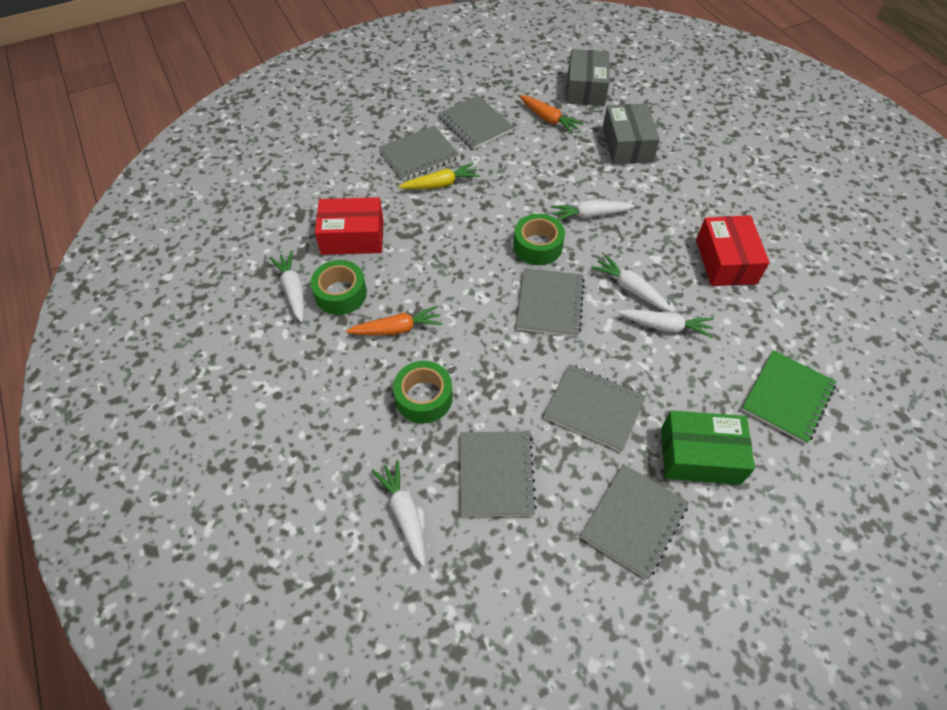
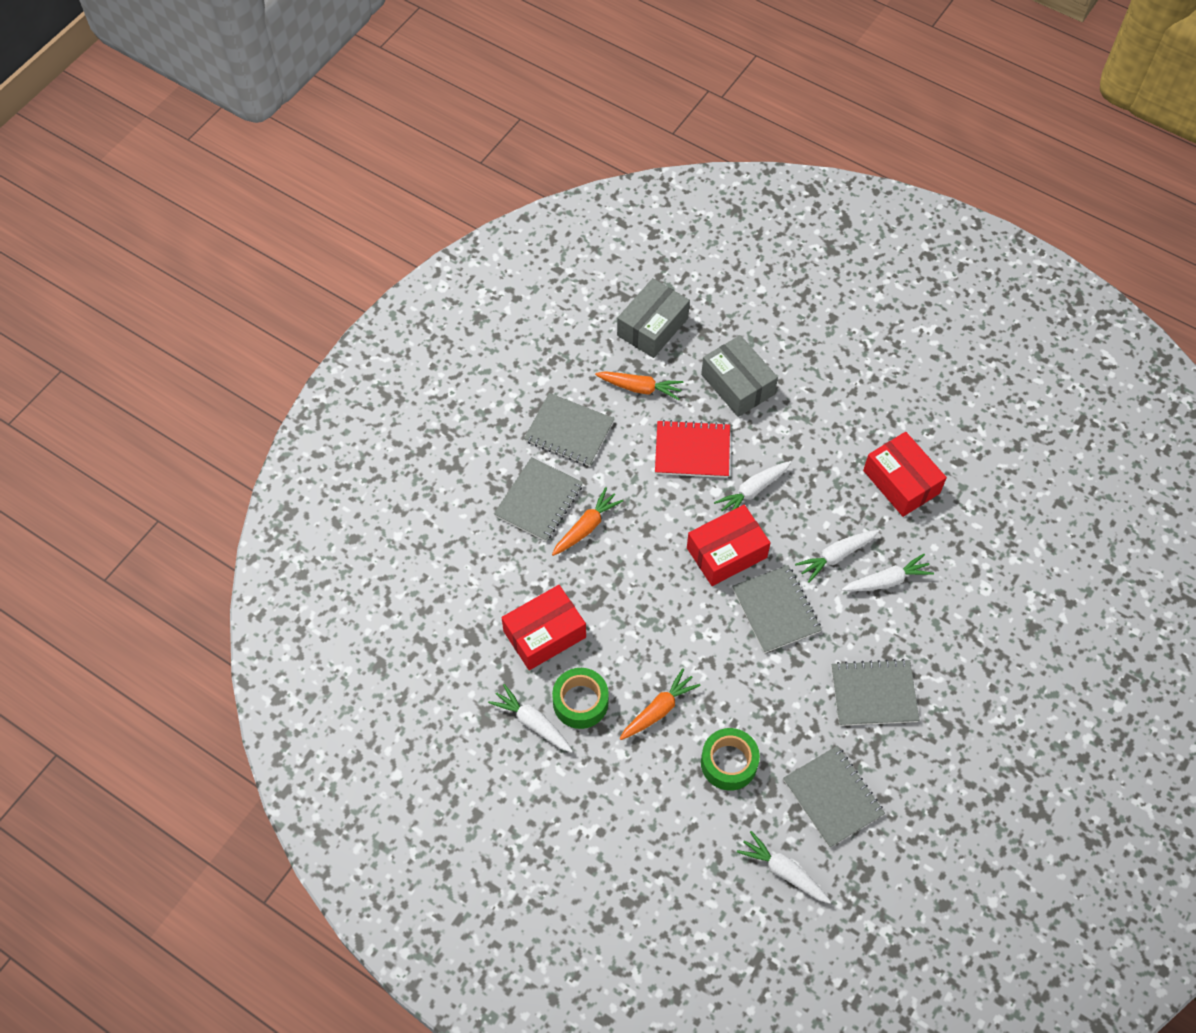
camera: 30 degrees left, 5 degrees up
yellow carrot [398,163,480,189] -> orange carrot [552,487,623,556]
green tape [513,214,565,265] -> red box [687,505,771,586]
grey box [566,49,610,106] -> grey box turned 60 degrees clockwise [617,278,690,358]
grey notebook [581,464,689,579] -> none
white carrot [591,254,672,312] -> white carrot turned 45 degrees counterclockwise [795,530,879,583]
green box [661,410,755,485] -> none
green notebook [741,350,836,444] -> none
none -> red notebook [655,420,730,478]

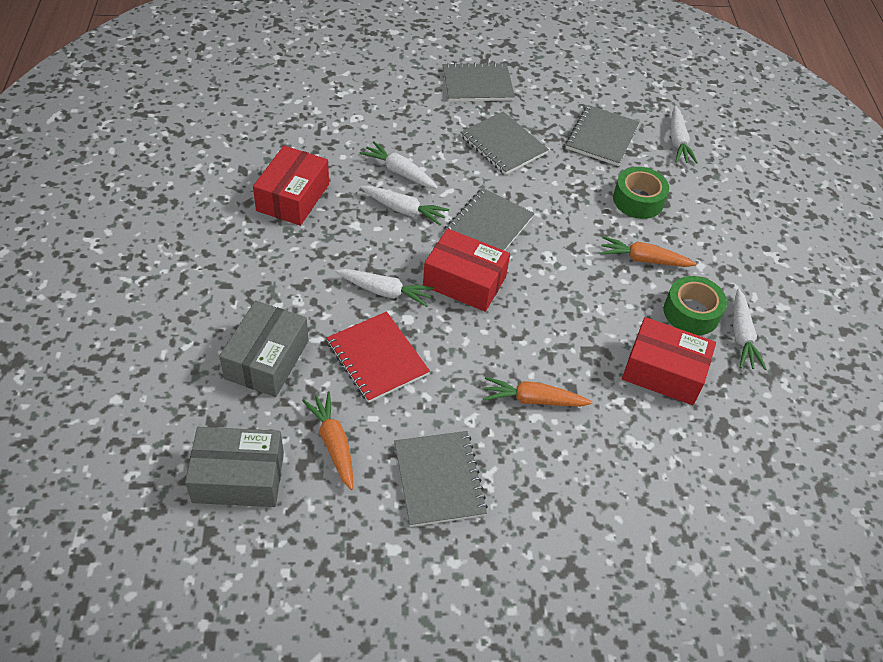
camera: 130 degrees left, 10 degrees down
grey notebook [494,457,583,542] -> grey notebook moved to [442,62,515,102]

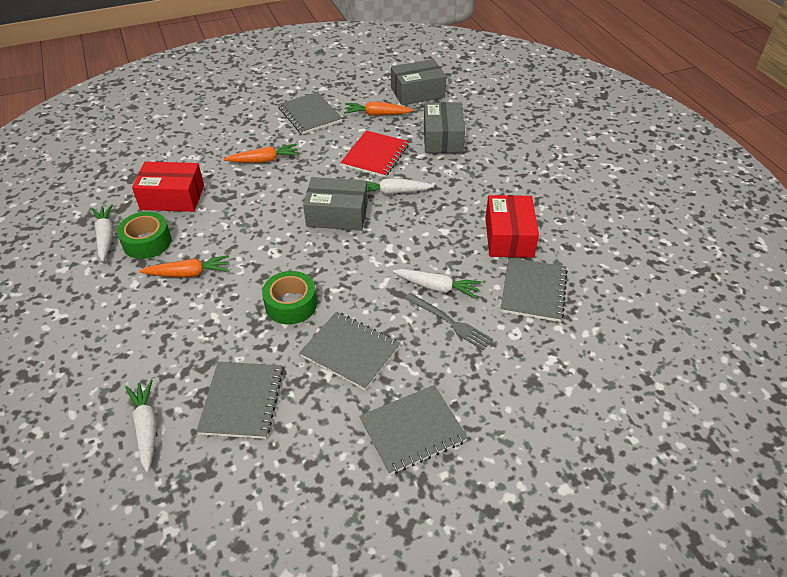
camera: 165 degrees right, 5 degrees down
orange carrot [302,392,353,490] -> orange carrot turned 135 degrees clockwise [344,102,413,116]
red notebook [327,311,430,403] -> red notebook turned 75 degrees clockwise [341,130,409,178]
white carrot [360,186,449,226] -> none
red box [423,229,510,312] -> grey box [303,177,368,231]
grey notebook [443,188,535,251] -> grey notebook moved to [500,257,568,322]
green tape [613,167,669,219] -> green tape moved to [262,271,317,324]
none -> grey fork [405,293,493,350]

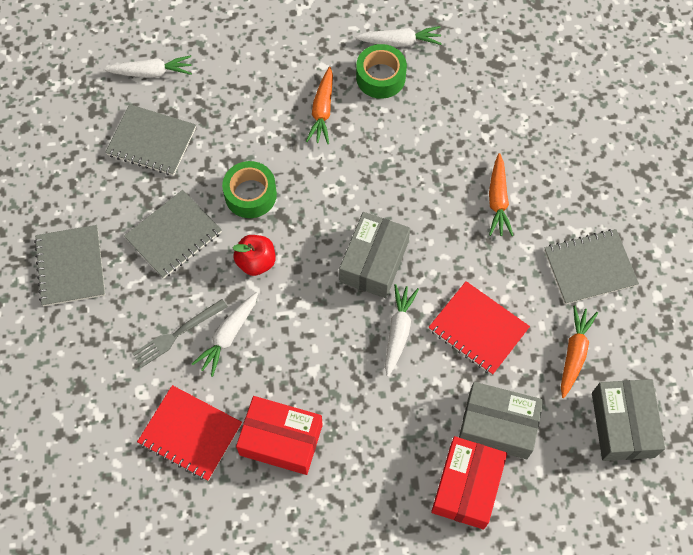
camera: 105 degrees right, 20 degrees up
red box [132,161,204,212] -> red box moved to [431,436,507,530]
grey notebook [500,257,568,322] -> red notebook [137,385,242,481]
none -> red apple [233,235,275,276]

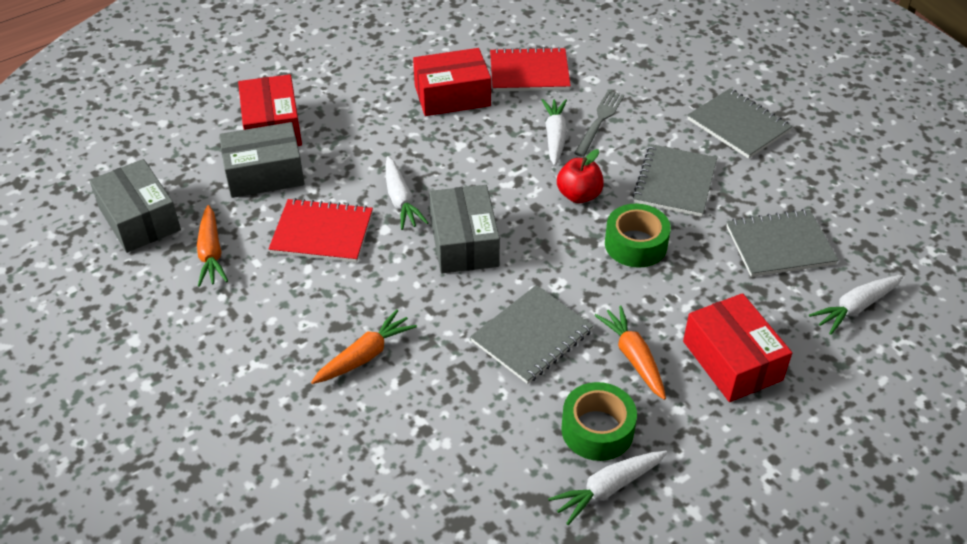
camera: 150 degrees right, 20 degrees down
orange carrot [489,153,514,236] -> orange carrot turned 75 degrees clockwise [311,310,417,384]
grey notebook [544,229,639,304] -> grey notebook moved to [470,285,593,384]
none -> red box [683,293,792,402]

